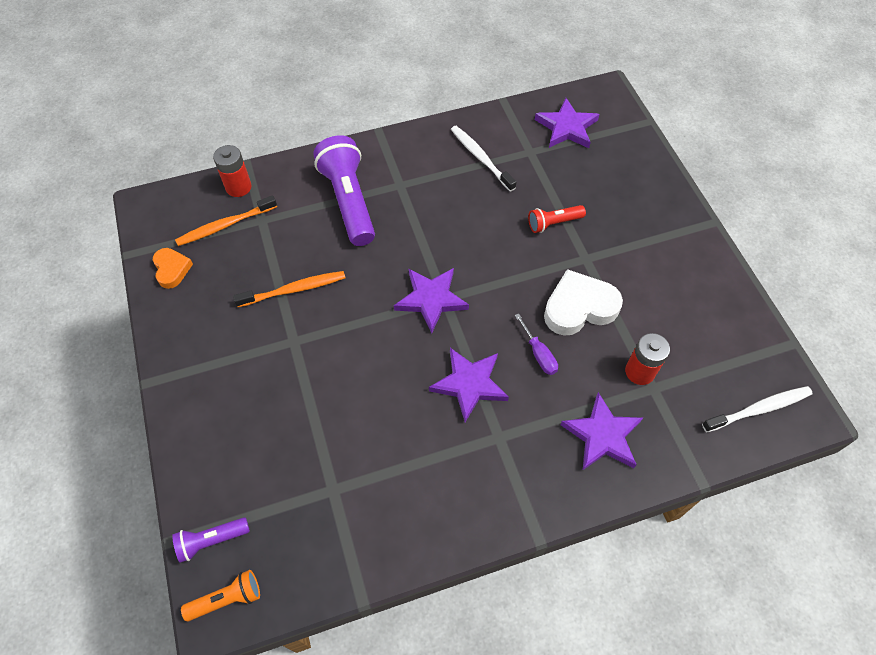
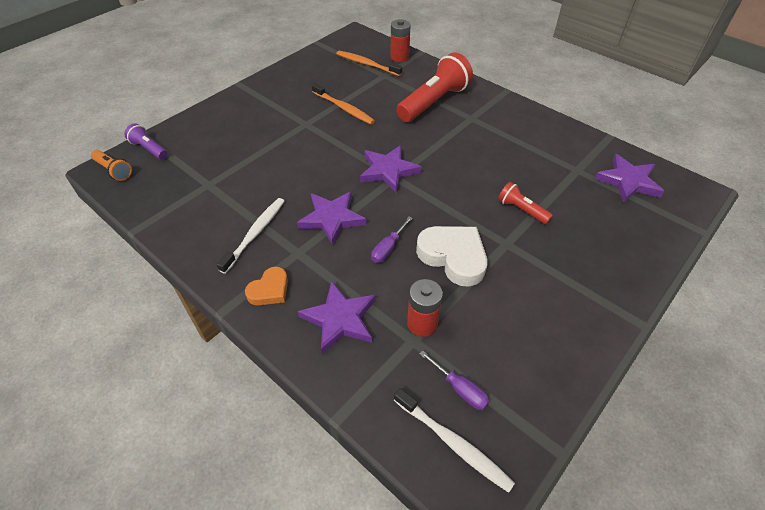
camera: 60 degrees right, 10 degrees down
orange heart [153,248,193,289] -> orange heart moved to [245,267,288,305]
purple flashlight [313,135,375,246] -> red flashlight [396,52,473,122]
white toothbrush [451,126,517,192] -> white toothbrush moved to [216,198,284,274]
none -> purple screwdriver [419,350,489,410]

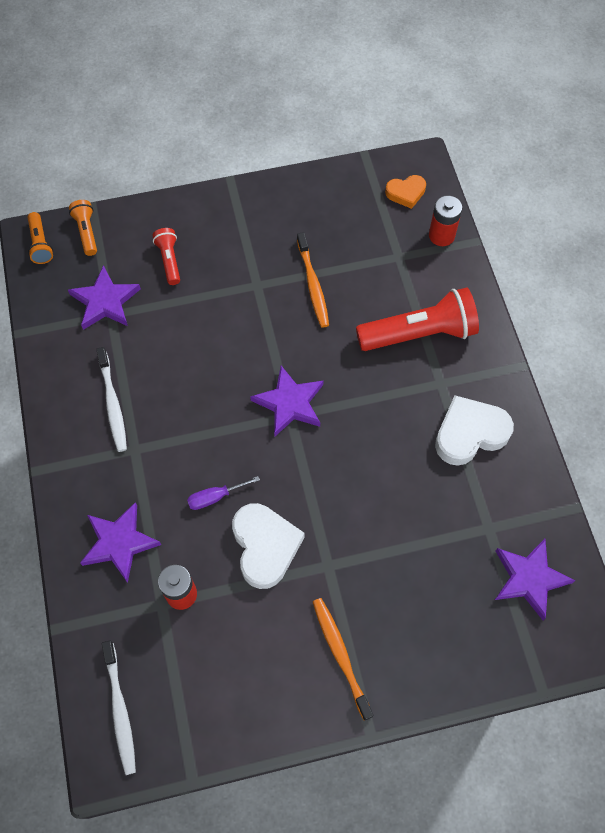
camera: 35 degrees right, 15 degrees up
purple flashlight [124,123,168,160] -> orange flashlight [69,200,97,256]
white toothbrush [216,198,284,274] -> white toothbrush turned 105 degrees clockwise [96,347,127,452]
orange heart [245,267,288,305] -> orange heart moved to [385,175,426,209]
purple star [297,191,367,246] -> purple star moved to [68,265,141,330]
orange toothbrush [336,51,402,76] -> orange toothbrush moved to [313,598,373,720]
purple screwdriver [419,350,489,410] -> none
red flashlight [498,182,553,224] -> red flashlight moved to [153,228,180,285]
none -> white heart [435,395,514,466]

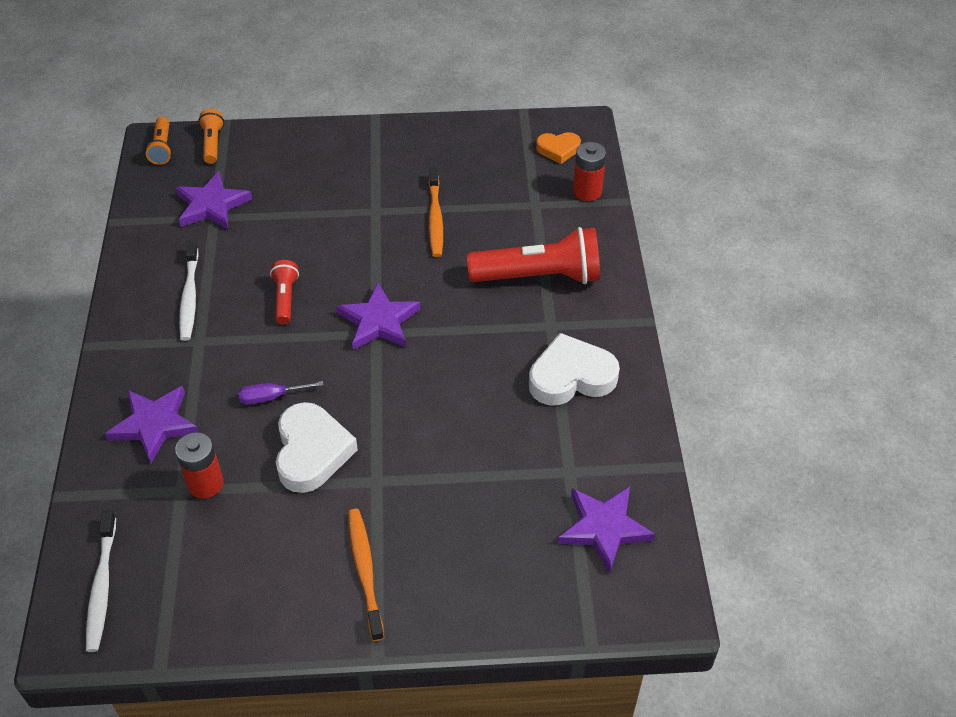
camera: 10 degrees right, 15 degrees down
red flashlight [153,228,180,285] -> red flashlight moved to [270,260,299,324]

